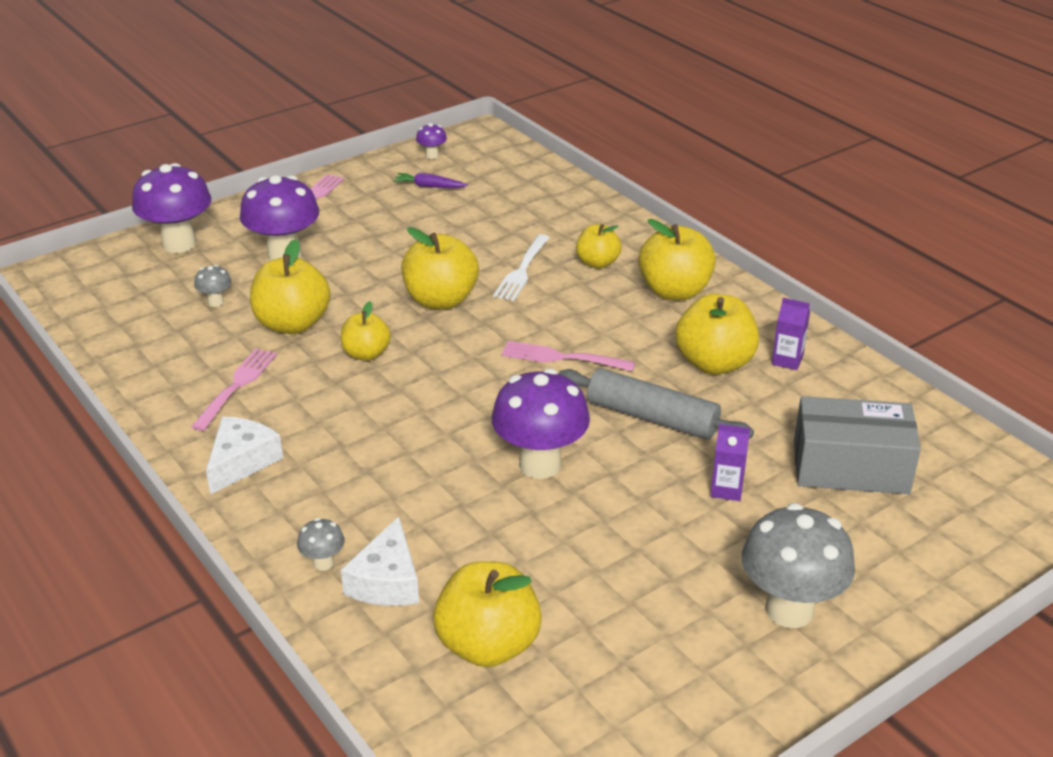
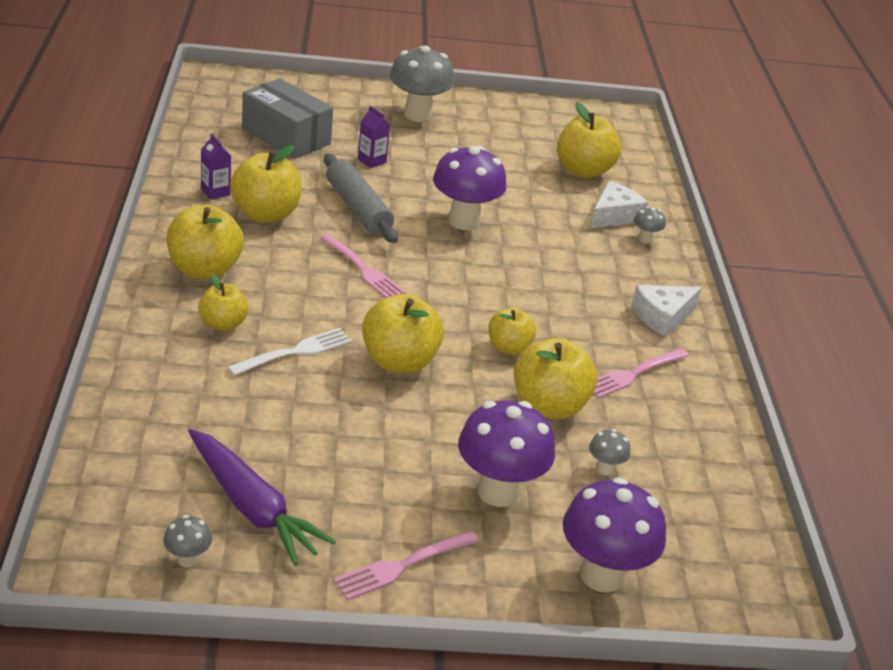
camera: 150 degrees left, 0 degrees up
purple carrot [393,173,468,188] -> purple carrot [188,429,336,566], size x2.04
purple mushroom [416,123,447,159] -> grey mushroom [163,515,212,568]

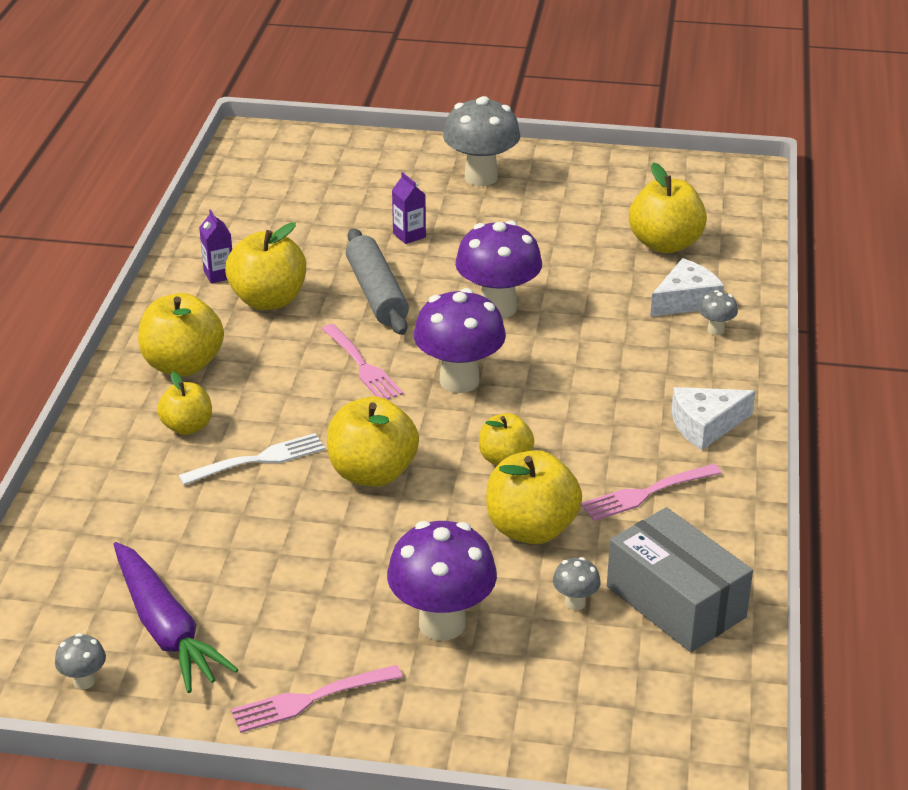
camera: 15 degrees right, 0 degrees up
grey box [242,78,333,159] -> grey box moved to [607,507,753,652]
purple mushroom [563,477,666,593] -> purple mushroom moved to [414,288,506,393]

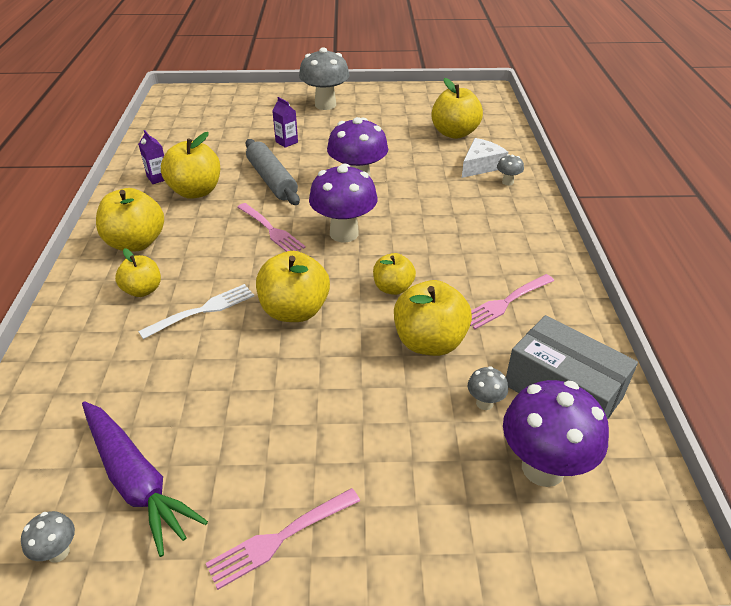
camera: 10 degrees left, 5 degrees up
purple mushroom [387,521,497,641] -> purple mushroom moved to [503,380,609,487]
white cheese [671,387,755,450] -> none

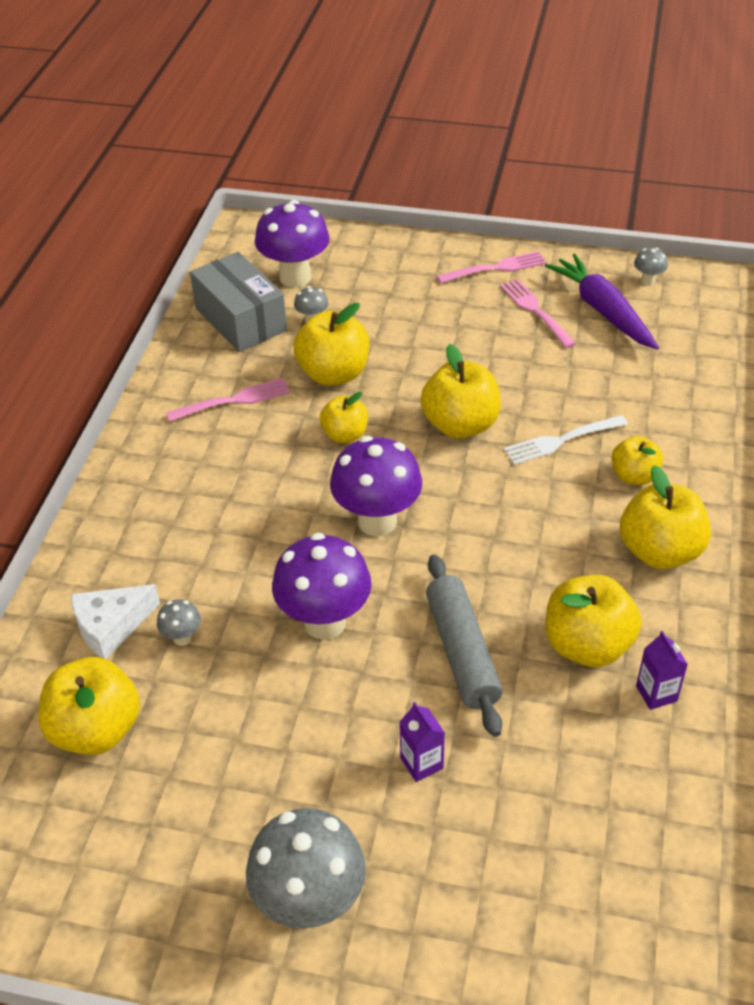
camera: 165 degrees left, 5 degrees up
pink fork [237,203,306,252] -> pink fork moved to [500,279,576,348]
grey mushroom [497,154,524,186] -> grey mushroom moved to [157,600,201,646]

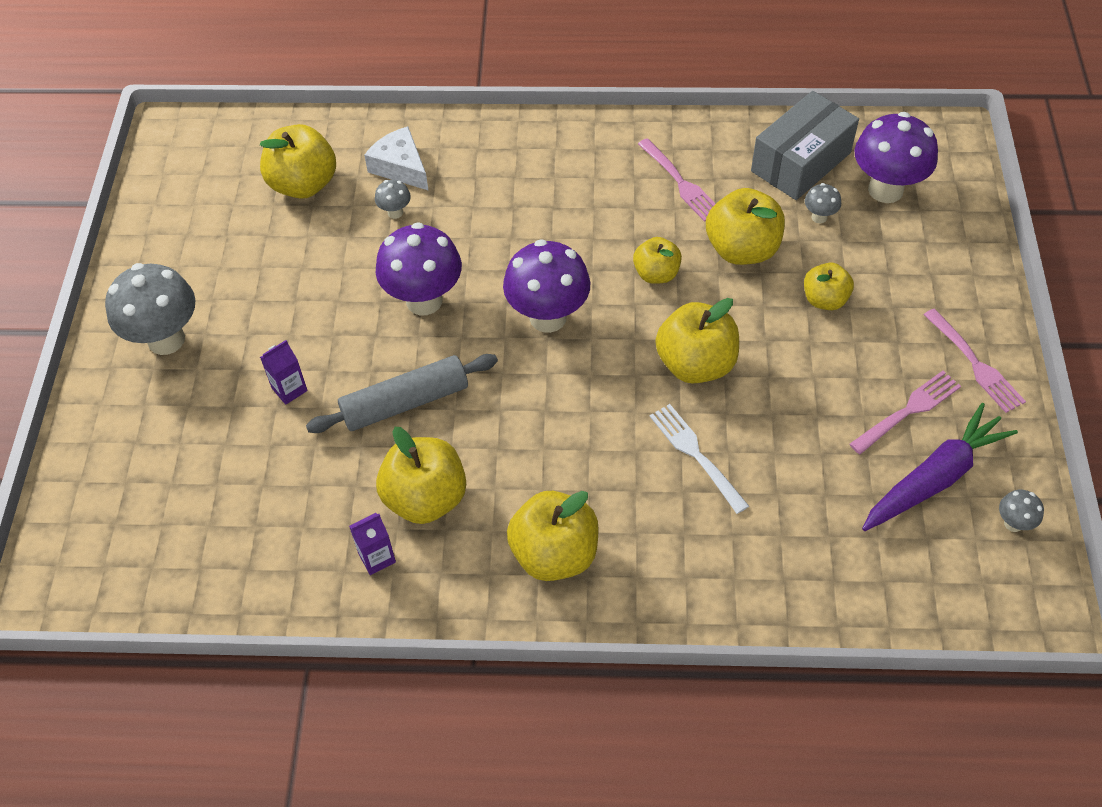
camera: 80 degrees right, 10 degrees up
yellow apple [611,436,663,485] -> yellow apple moved to [804,263,854,310]

